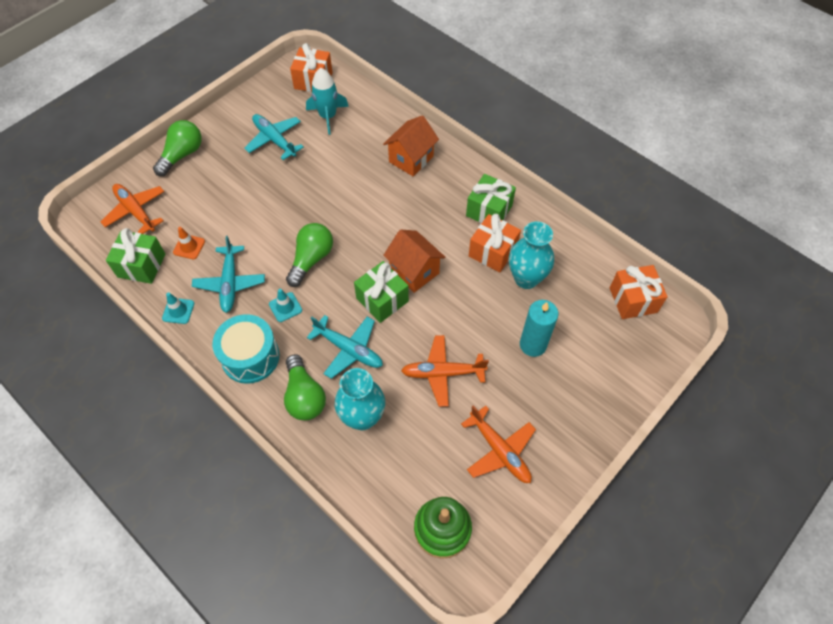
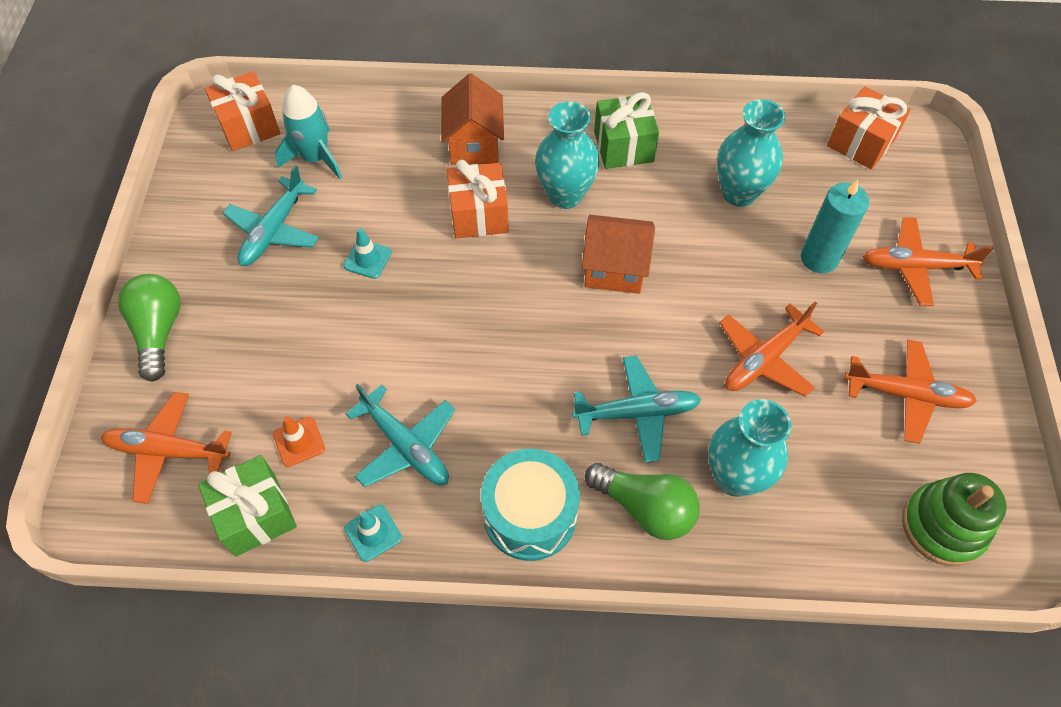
camera: 40 degrees left, 0 degrees up
turquoise plane [244,114,304,160] -> turquoise plane turned 75 degrees counterclockwise [223,165,319,266]
turquoise traffic cone [269,289,302,322] -> turquoise traffic cone moved to [343,228,392,279]
green light bulb [286,223,333,287] -> none
green gift [354,261,409,323] -> none
orange gift [469,214,521,272] -> orange gift moved to [447,160,509,239]
none -> turquoise vase [535,101,599,209]
none -> orange plane [862,217,993,306]

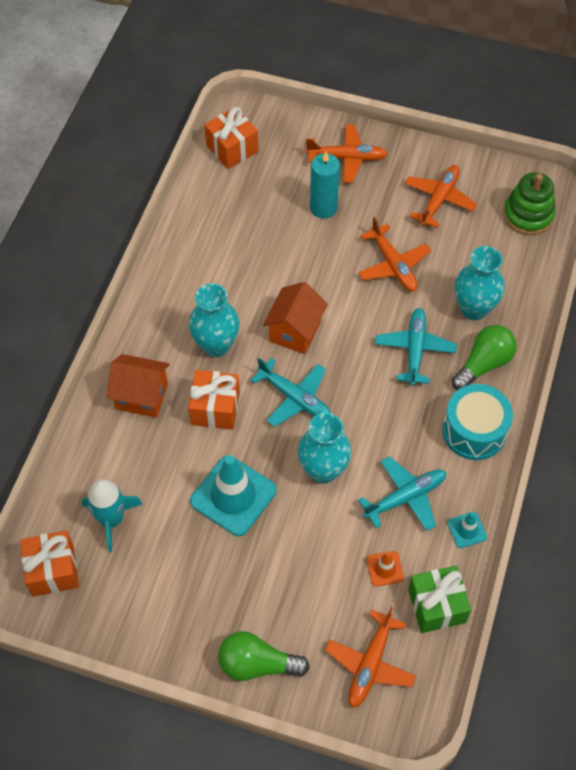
camera: 75 degrees left, 0 degrees up
turquoise plane [223,165,319,266] -> turquoise plane moved to [251,358,331,427]
turquoise traffic cone [343,228,392,279] -> turquoise traffic cone [190,455,276,536], size x2.12
green gift [594,92,659,169] -> none
turquoise vase [717,99,785,207] -> turquoise vase moved to [298,413,351,484]
orange plane [862,217,993,306] -> orange plane turned 105 degrees counterclockwise [306,125,388,183]

